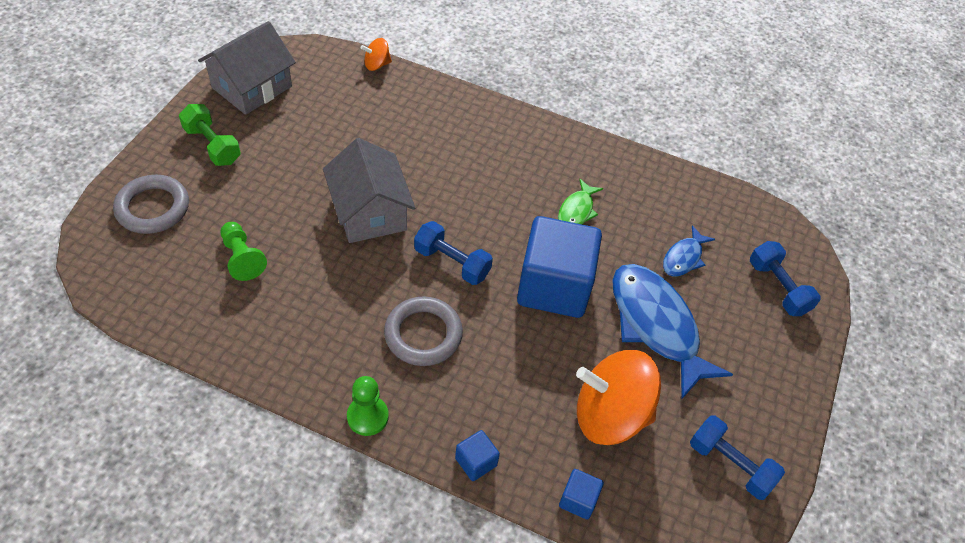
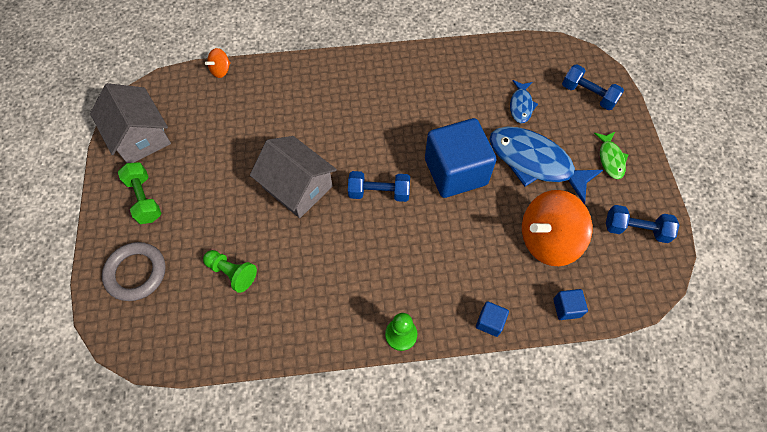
camera: 25 degrees left, 10 degrees up
green dumbbell [179,104,241,166] -> green dumbbell turned 45 degrees clockwise [118,162,162,224]
grey house [198,21,296,115] -> grey house turned 45 degrees counterclockwise [90,83,171,163]
grey ring [384,296,463,366] -> none
green fish [558,179,603,224] -> green fish moved to [594,132,629,179]

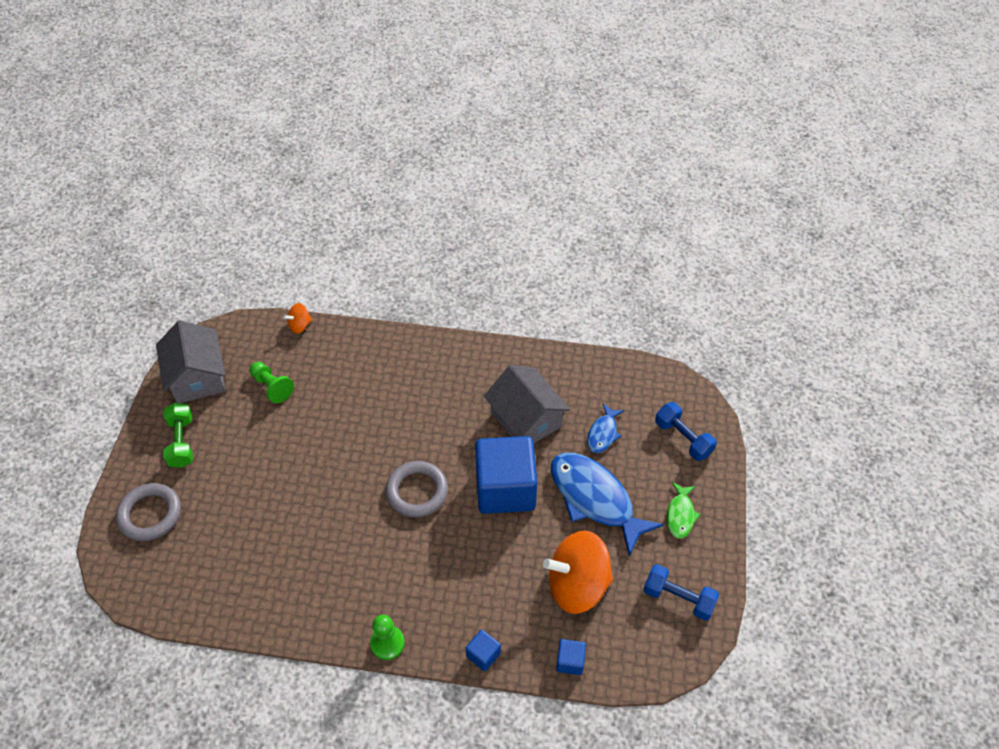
camera: 15 degrees right, 10 degrees down
green pawn [203,250,257,293] -> green pawn moved to [250,362,294,403]
grey house [250,136,337,218] -> grey house moved to [484,365,571,443]
blue dumbbell [348,171,410,202] -> grey ring [386,461,448,518]

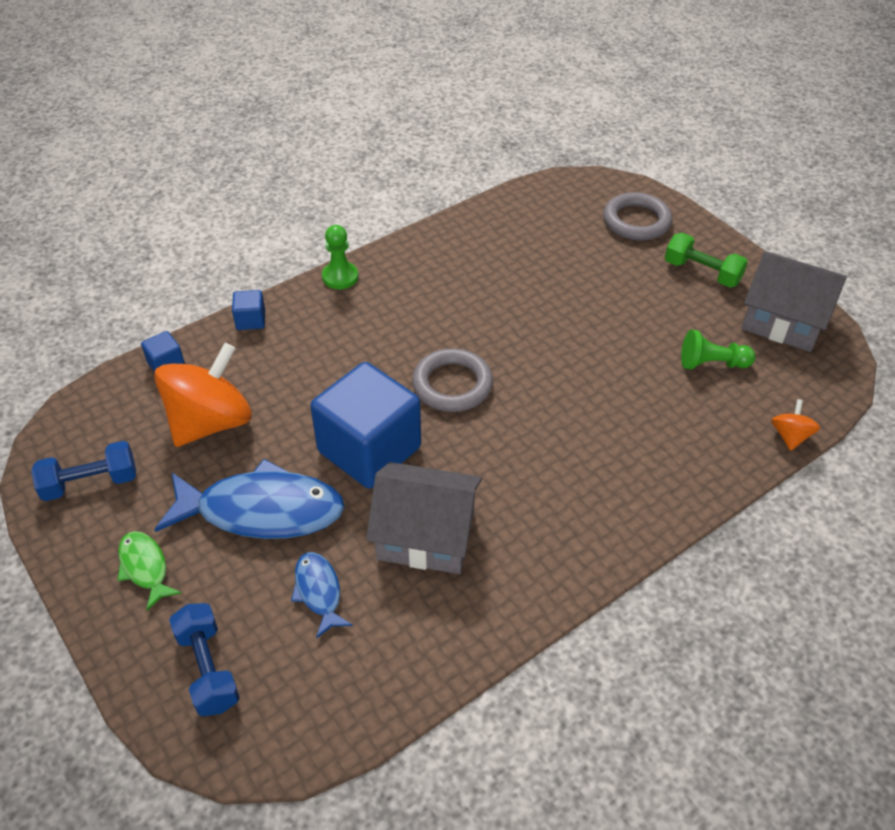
camera: 135 degrees right, 5 degrees down
blue dumbbell [655,402,717,461] -> blue dumbbell turned 60 degrees clockwise [169,603,240,716]

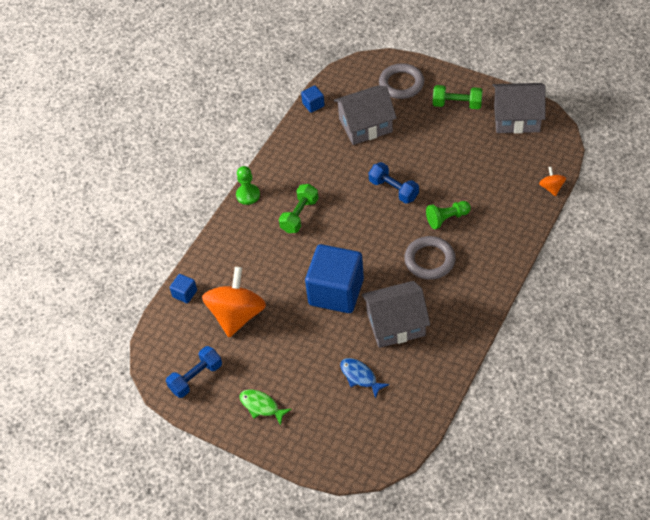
camera: 20 degrees left, 5 degrees up
blue fish [154,459,345,539] -> none
blue dumbbell [169,603,240,716] -> blue dumbbell moved to [369,162,419,204]
blue cube [232,290,265,330] -> blue cube moved to [301,85,325,113]
grey ring [412,348,493,412] -> grey ring moved to [404,236,456,279]
green pawn [681,330,755,370] -> green pawn moved to [426,201,471,229]
none -> green dumbbell [279,184,318,233]
none -> grey house [334,85,397,145]

